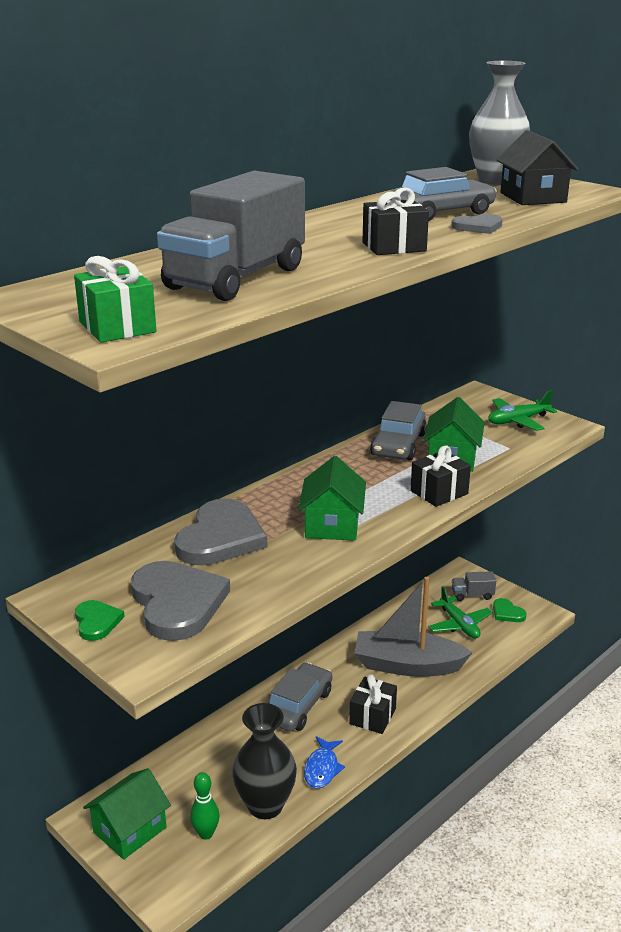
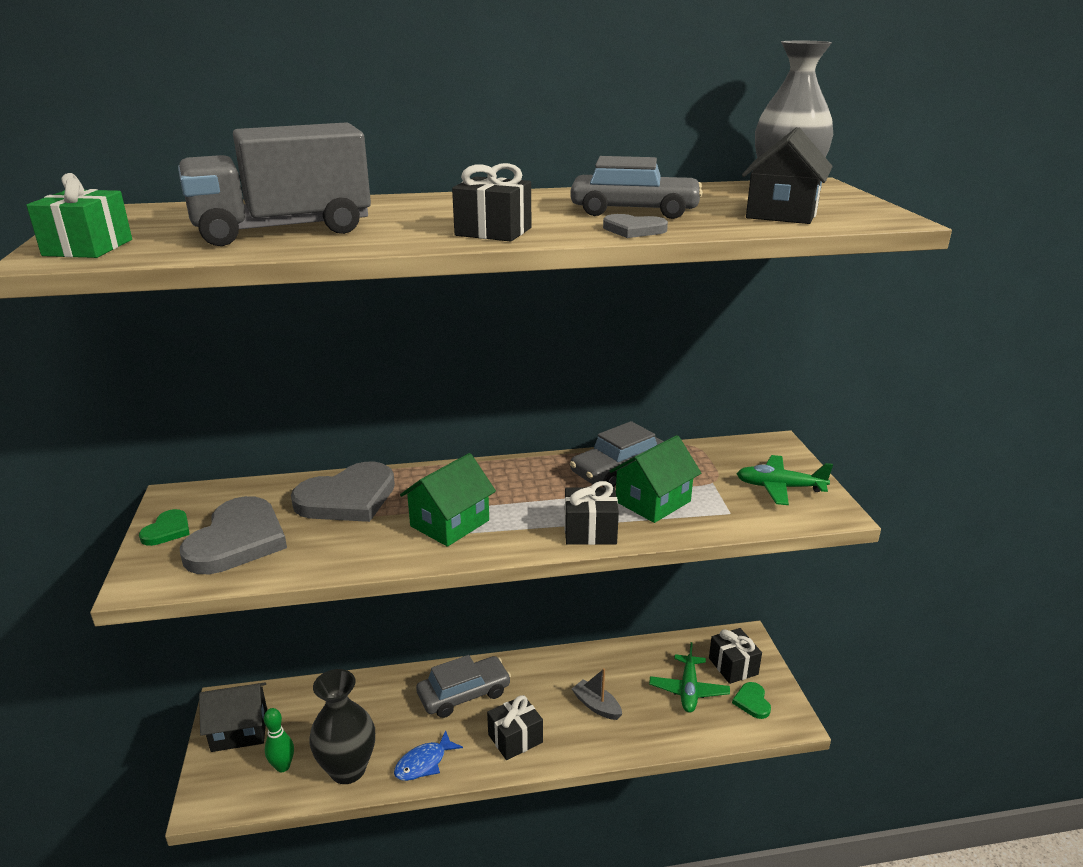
camera: 35 degrees right, 0 degrees up
green house [83,768,171,860] -> black house [199,682,267,752]
grey boat [355,577,473,677] -> grey boat [572,668,622,720], size x0.46
grey truck [452,571,496,601] -> black gift [709,628,762,684]

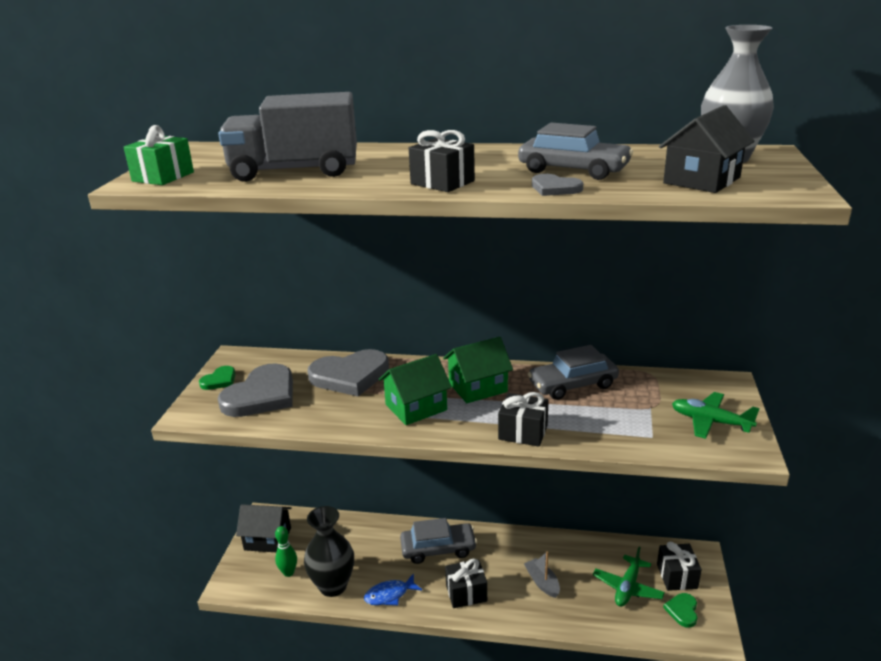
camera: 20 degrees right, 0 degrees up
green house [610,435,701,523] -> green house moved to [443,337,513,403]

